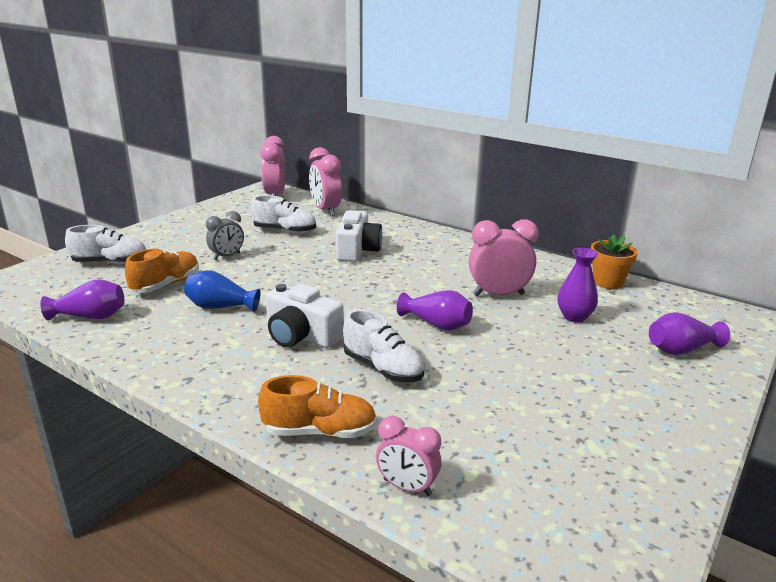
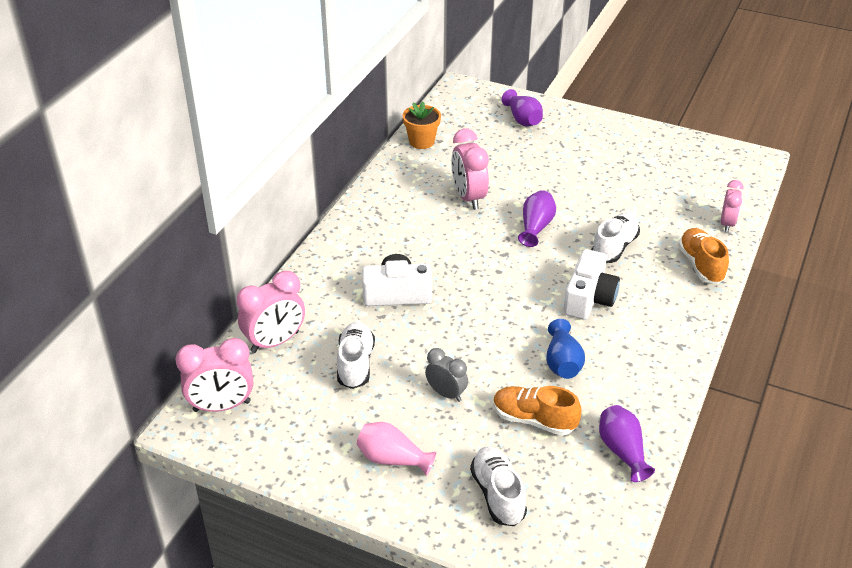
camera: 100 degrees left, 15 degrees up
purple vase [558,248,598,323] -> none
none -> pink vase [357,422,436,476]

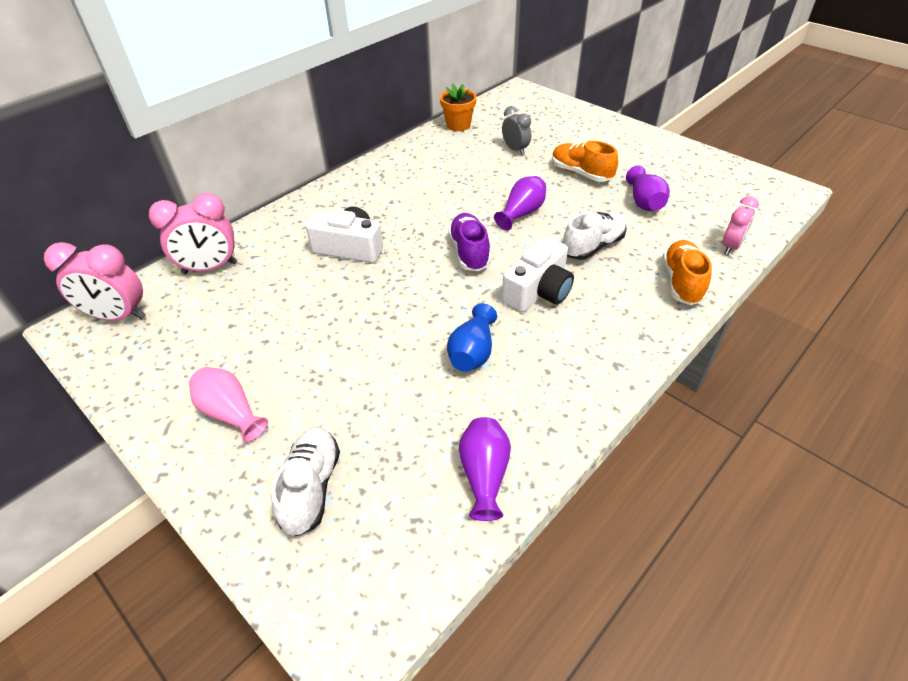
camera: 20 degrees right, 5 degrees up
white shoe [337,322,375,389] -> none
grey clock [425,348,468,402] -> grey clock moved to [502,106,531,155]
pink clock [451,128,489,210] -> none
orange shoe [493,386,581,435] -> orange shoe moved to [552,141,618,182]
purple vase [502,89,543,126] -> purple vase moved to [626,165,670,211]
none -> purple shoe [448,213,491,271]

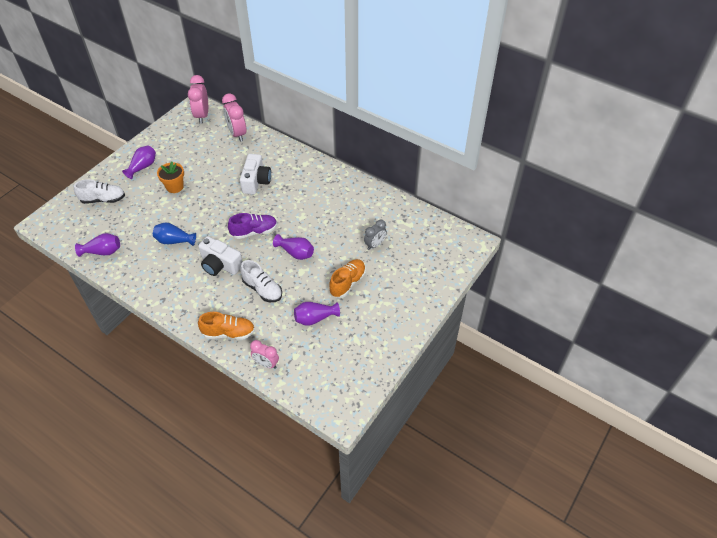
camera: 80 degrees right, 5 degrees up
pink vase [189,367,268,442] -> purple vase [122,146,156,179]
orange flower pot [440,83,476,131] -> orange flower pot moved to [157,162,184,193]

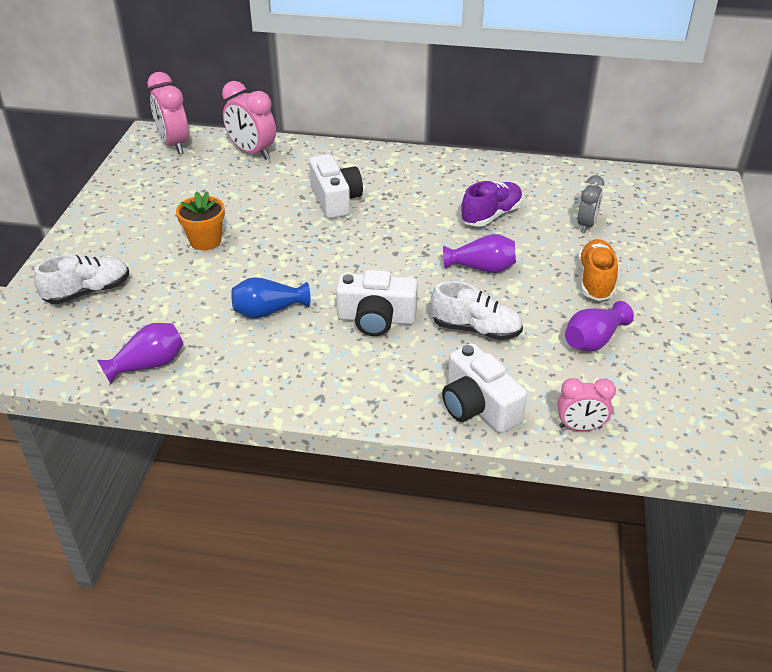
camera: 25 degrees left, 10 degrees down
purple vase [122,146,156,179] -> none
orange shoe [198,312,255,340] -> white camera [442,343,527,433]
purple shoe [228,213,277,239] -> purple shoe moved to [461,181,523,227]

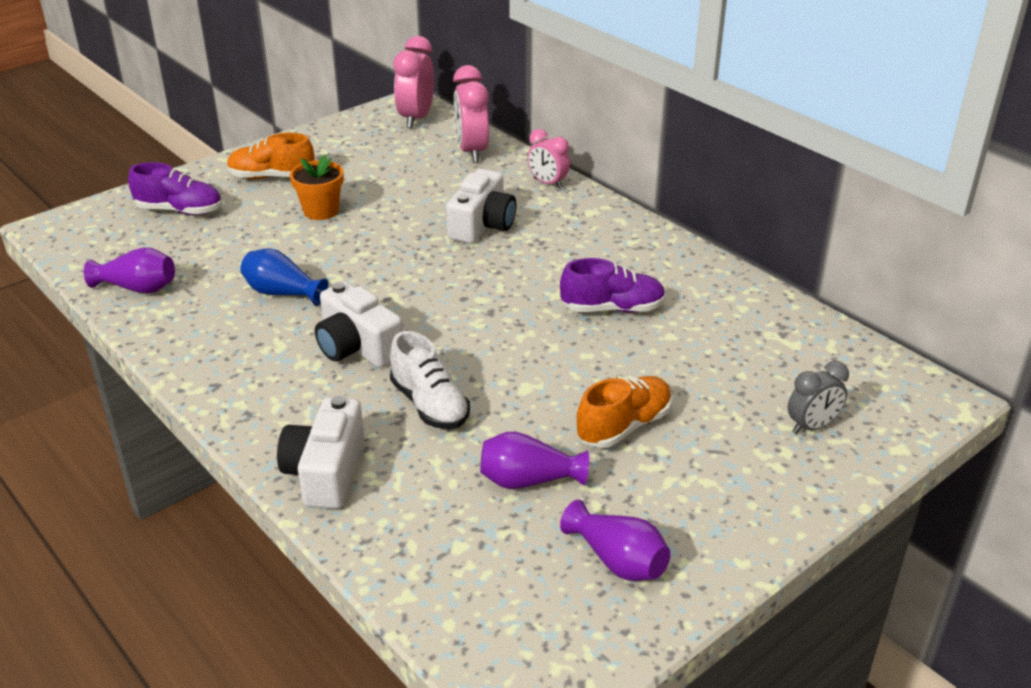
camera: 40 degrees right, 5 degrees down
white shoe [34,254,129,304] -> purple shoe [128,162,222,215]
purple vase [443,234,516,273] -> purple vase moved to [560,500,671,581]
pink clock [557,378,616,431] -> pink clock moved to [527,129,570,189]
grey clock [577,175,604,233] -> grey clock moved to [788,361,849,434]
none -> orange shoe [227,133,315,179]

